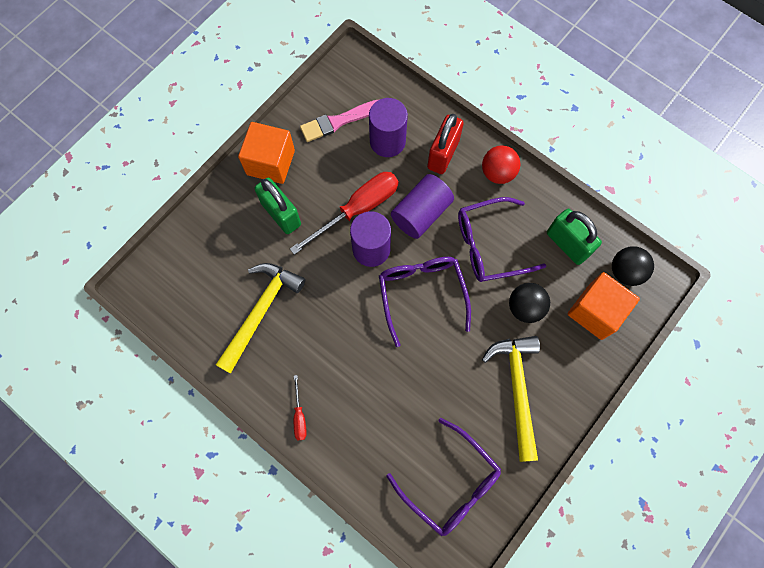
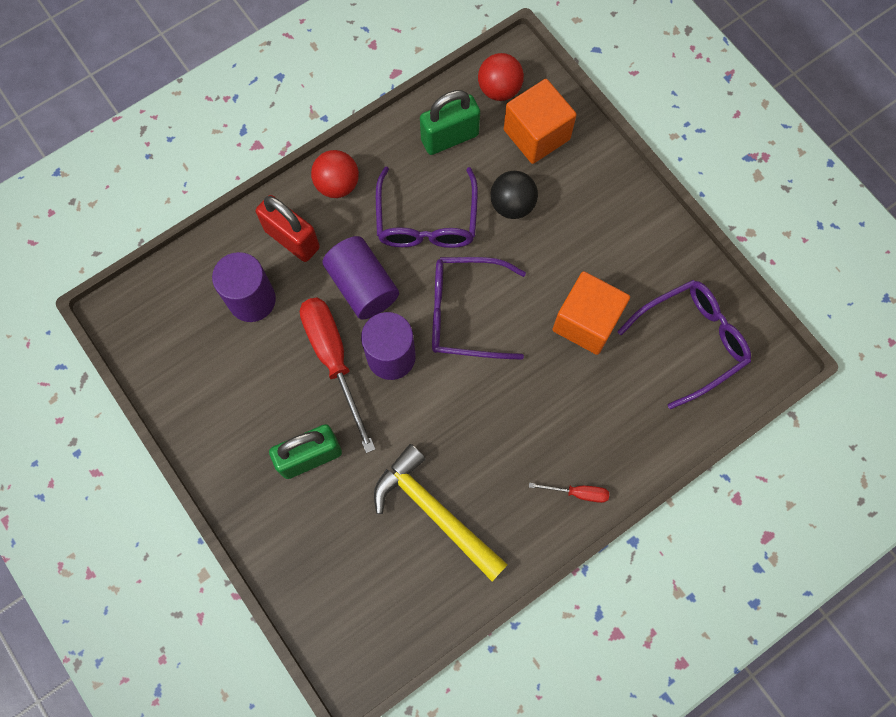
camera: 75 degrees left, 0 degrees up
orange cube [238,122,295,184] -> orange cube moved to [553,271,630,355]
pink brush [300,99,380,142] -> none
yellow hammer [482,336,540,462] -> none
black ball [612,246,654,286] -> red ball [478,53,524,101]

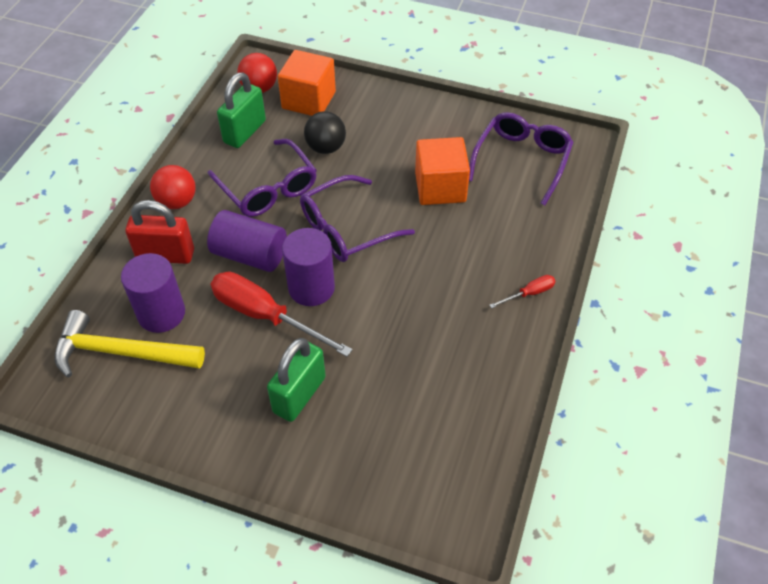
camera: 35 degrees left, 20 degrees down
yellow hammer [374,444,508,581] -> yellow hammer moved to [54,310,205,378]

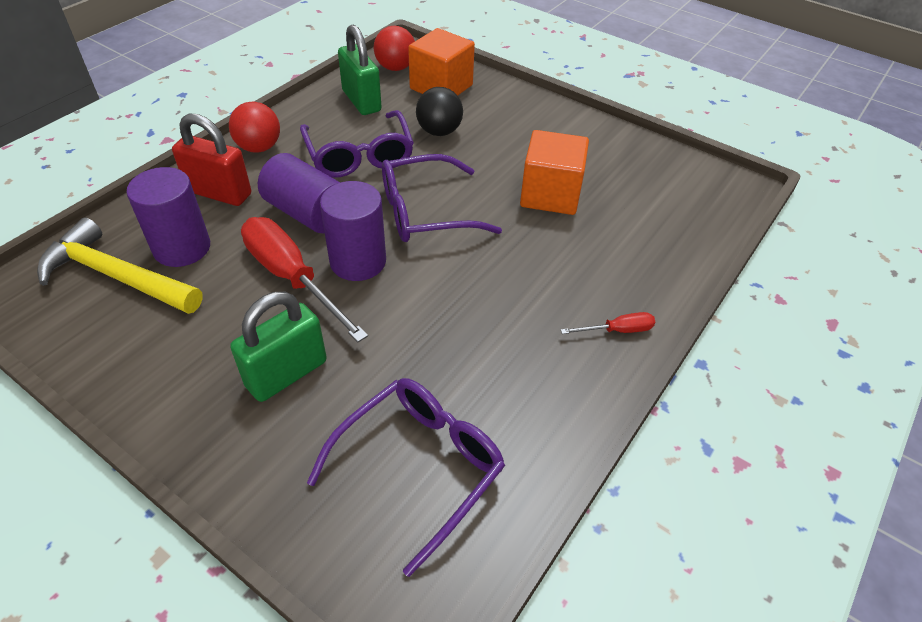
camera: 15 degrees right, 5 degrees down
green padlock [217,72,266,148] -> green padlock turned 75 degrees counterclockwise [338,25,382,115]
purple glasses [469,112,574,206] -> purple glasses moved to [307,378,505,577]

